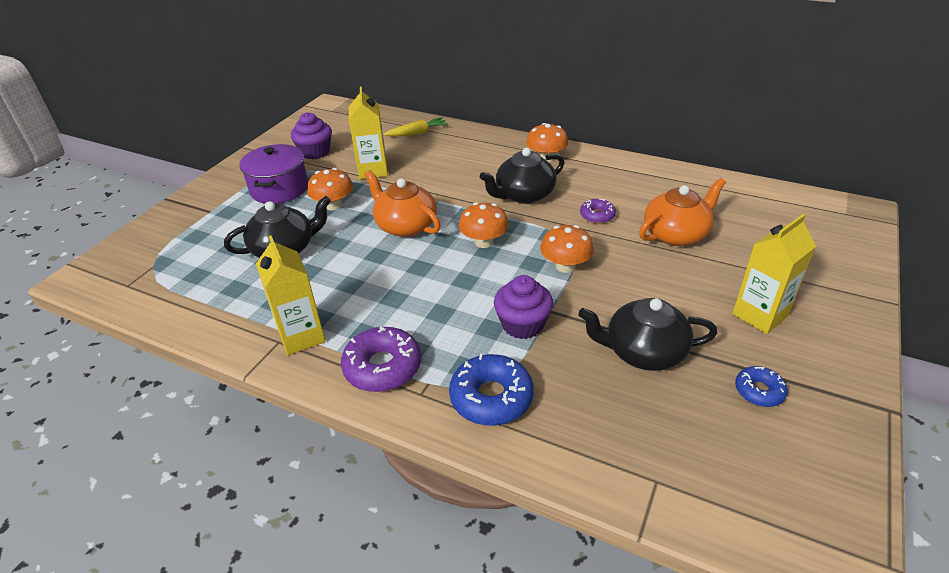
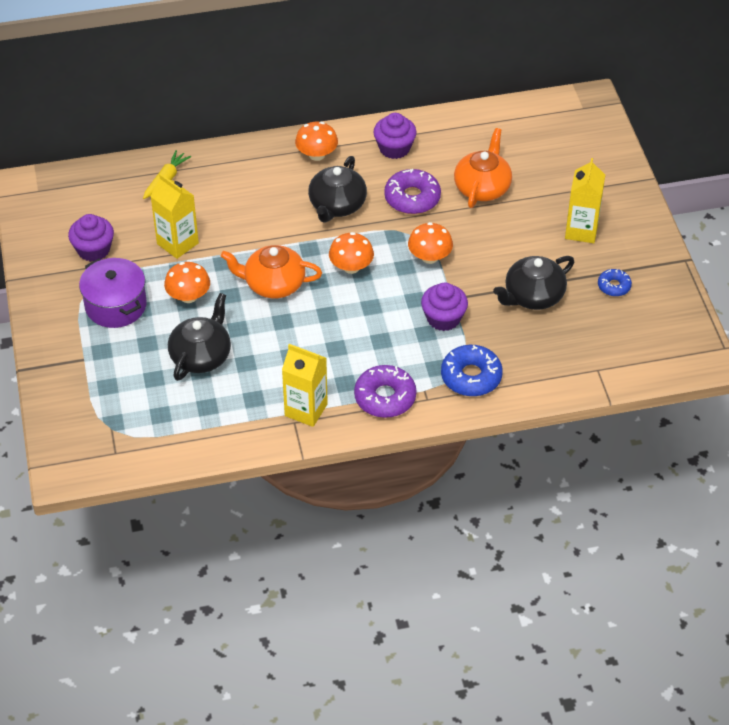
camera: 40 degrees left, 10 degrees up
purple donut [580,199,616,224] -> purple donut [384,169,441,214], size x1.75
none -> purple cupcake [373,113,416,159]

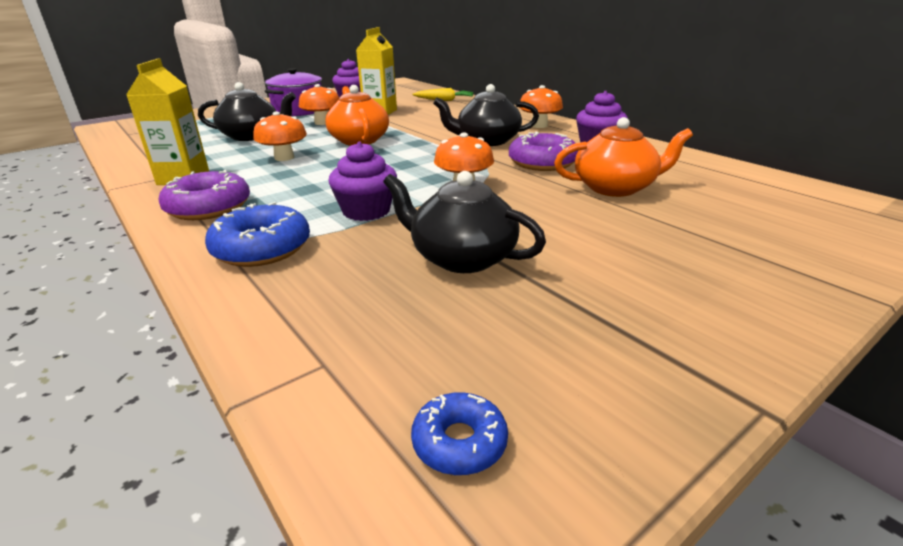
camera: 65 degrees right, 20 degrees down
orange mushroom [329,232,374,274] -> orange mushroom moved to [253,111,307,161]
yellow carton [565,158,605,243] -> none
blue donut [598,269,632,297] -> blue donut moved to [411,392,508,475]

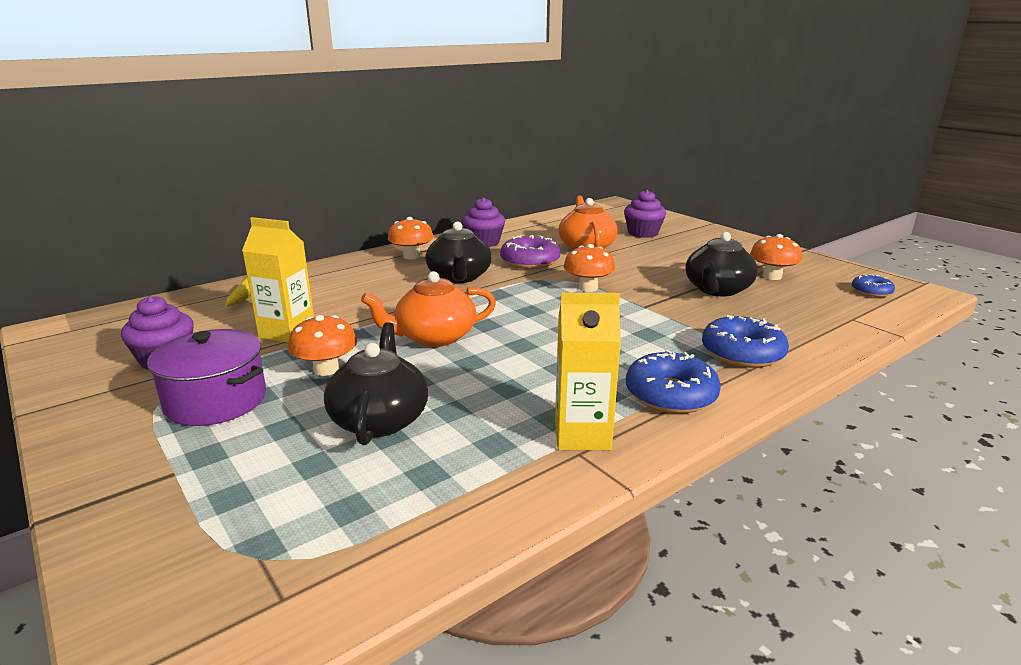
camera: 90 degrees left, 5 degrees down
purple donut [159,170,250,220] -> blue donut [626,350,721,414]
orange mushroom [253,111,307,161] -> orange mushroom moved to [750,234,802,280]
purple cupcake [328,141,397,221] -> purple cupcake moved to [624,190,666,238]

